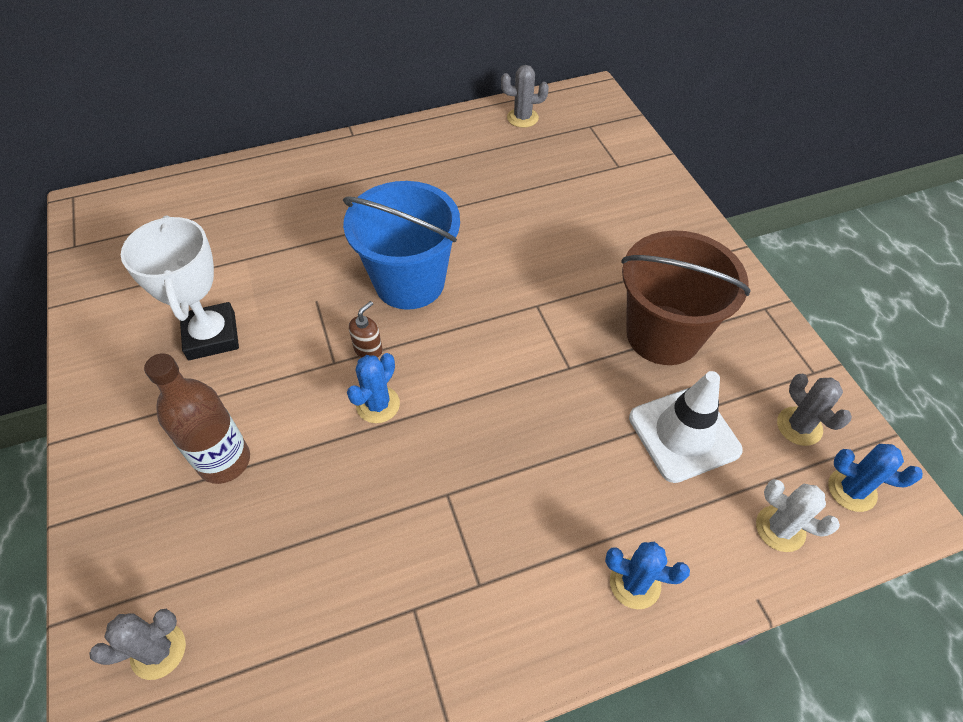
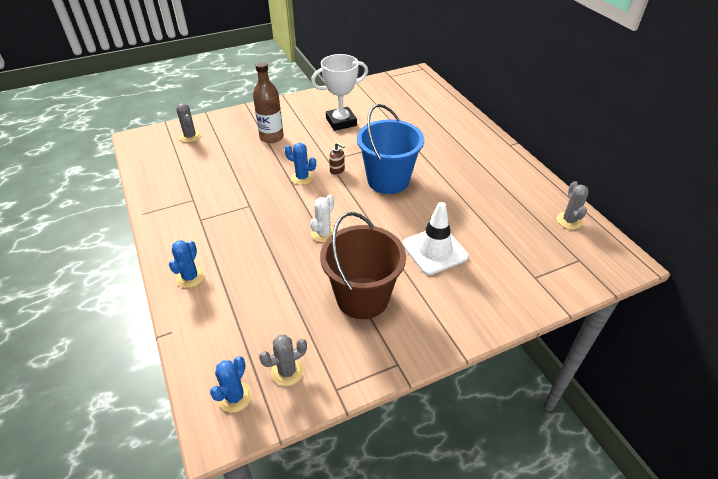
camera: 85 degrees right, 10 degrees down
white traffic cone [629,371,743,483] -> white traffic cone moved to [403,202,469,275]
white cactus [756,479,840,552] -> white cactus moved to [310,195,334,243]

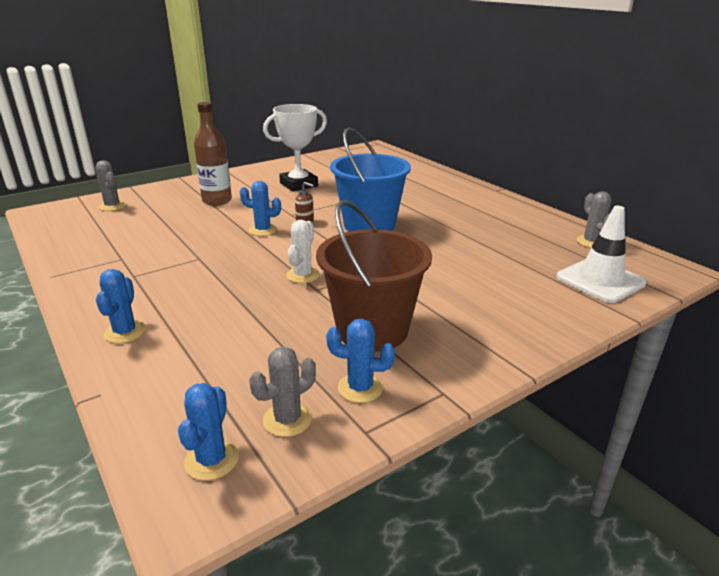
camera: 10 degrees left, 15 degrees down
white traffic cone [403,202,469,275] -> white traffic cone moved to [556,206,647,303]
none -> blue cactus [326,319,395,403]

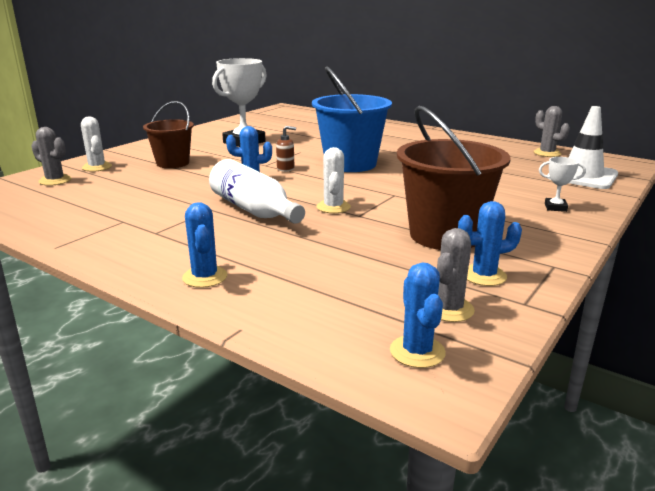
camera: 20 degrees left, 5 degrees down
brown bottle [194,102,232,206] -> brown bucket [143,101,194,168]
none -> white cactus [81,116,112,172]
none -> white bottle [209,159,305,224]
none -> white trophy [539,157,586,212]

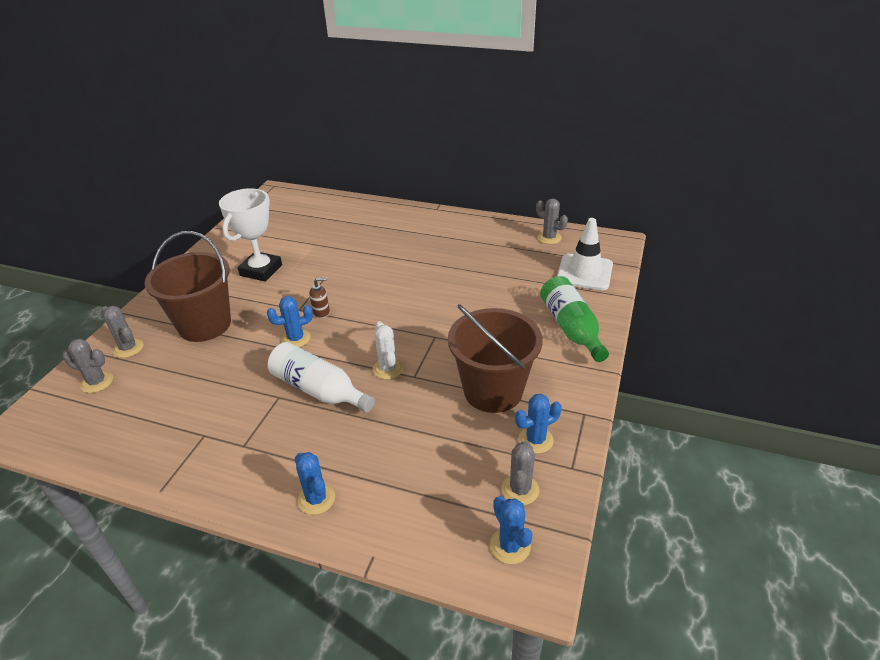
camera: 15 degrees left, 15 degrees up
white cactus [81,116,112,172] -> grey cactus [101,306,144,358]
brown bucket [143,101,194,168] -> brown bucket [144,231,231,342], size x1.59
blue bucket [312,66,392,172] -> none
white trophy [539,157,586,212] -> green bottle [540,276,609,362]

